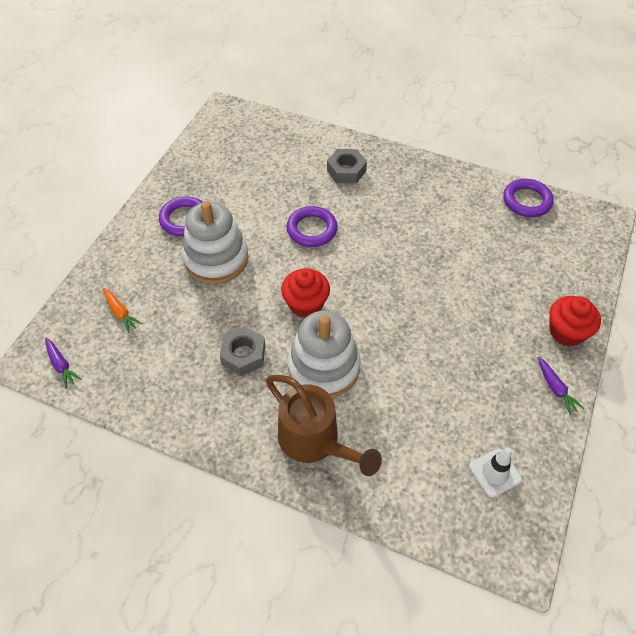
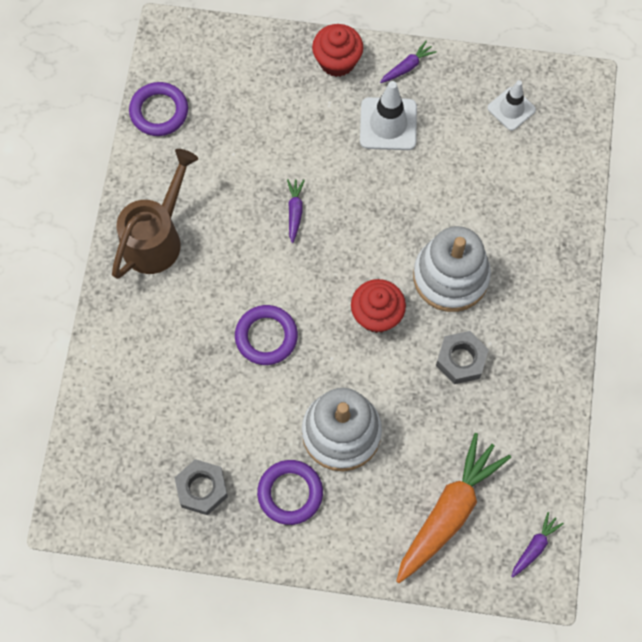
camera: 105 degrees left, 15 degrees up
orange carrot [103,288,142,333] -> orange carrot [396,433,511,583], size x2.26
brown watering can [266,375,382,476] -> brown watering can moved to [112,149,198,279]
grey nut [327,149,367,184] -> grey nut moved to [175,459,228,515]
none -> purple carrot [287,179,305,243]
none -> white traffic cone [360,81,417,150]

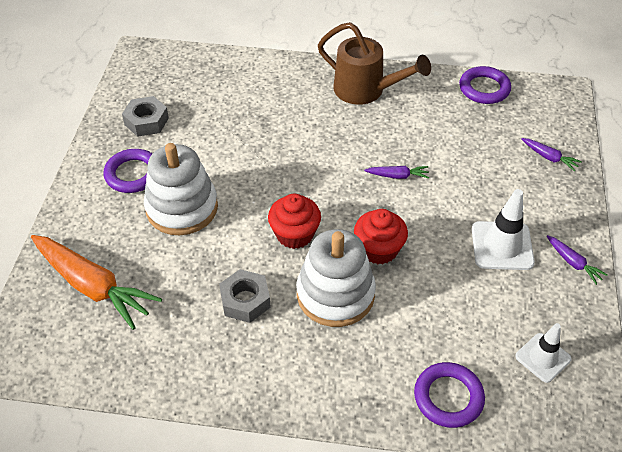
camera: 90 degrees right, 20 degrees down
purple ring [235,305,298,365] -> purple ring moved to [414,362,485,428]
red cupcake [312,24,363,77] -> red cupcake moved to [354,209,408,264]
purple carrot [511,512,564,578] -> purple carrot moved to [521,138,582,171]

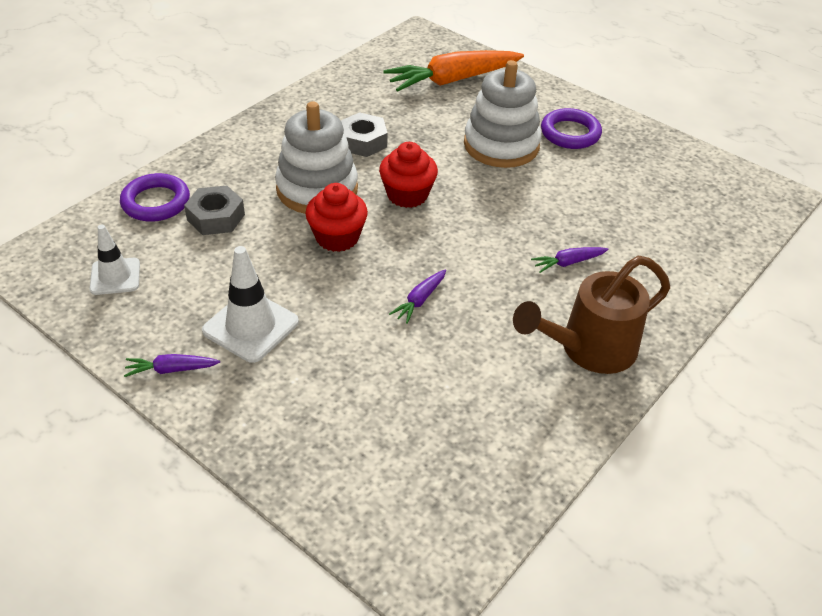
camera: 120 degrees right, 5 degrees down
grey nut [122,96,169,137] -> grey nut moved to [184,186,245,235]
purple ring [459,66,511,104] -> none
purple carrot [521,138,582,171] -> purple carrot moved to [531,247,609,273]

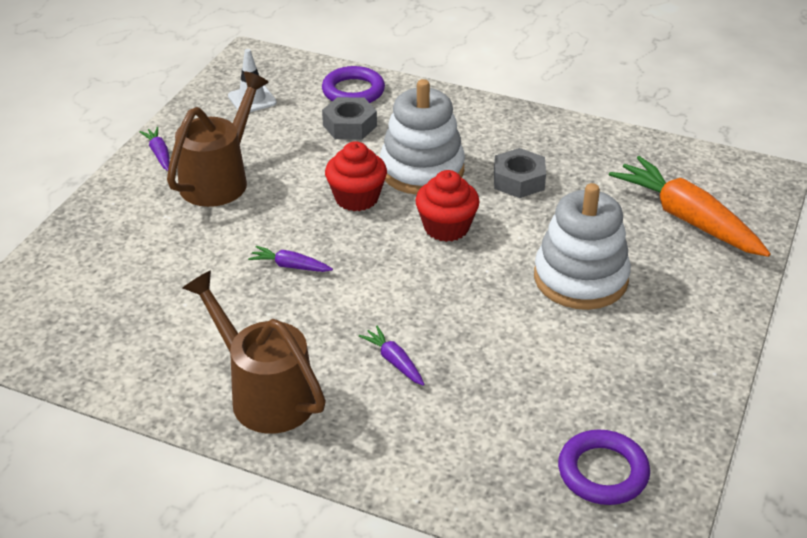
camera: 75 degrees right, 5 degrees down
white traffic cone [202,246,299,363] -> brown watering can [167,71,269,207]
purple ring [541,108,602,149] -> purple ring moved to [558,429,650,505]

